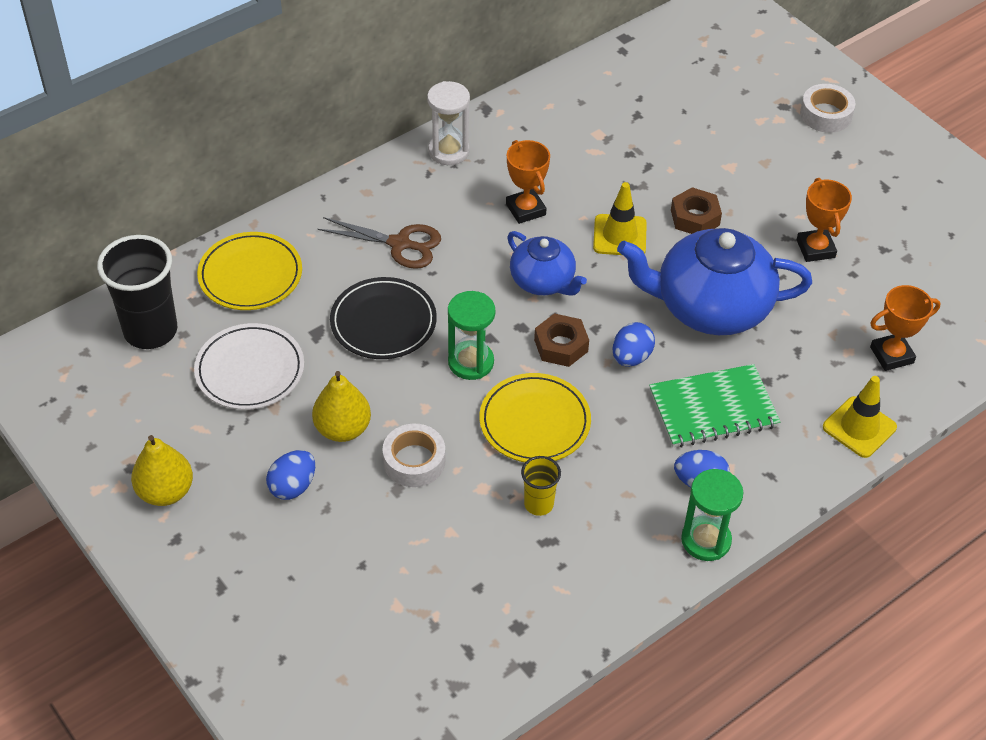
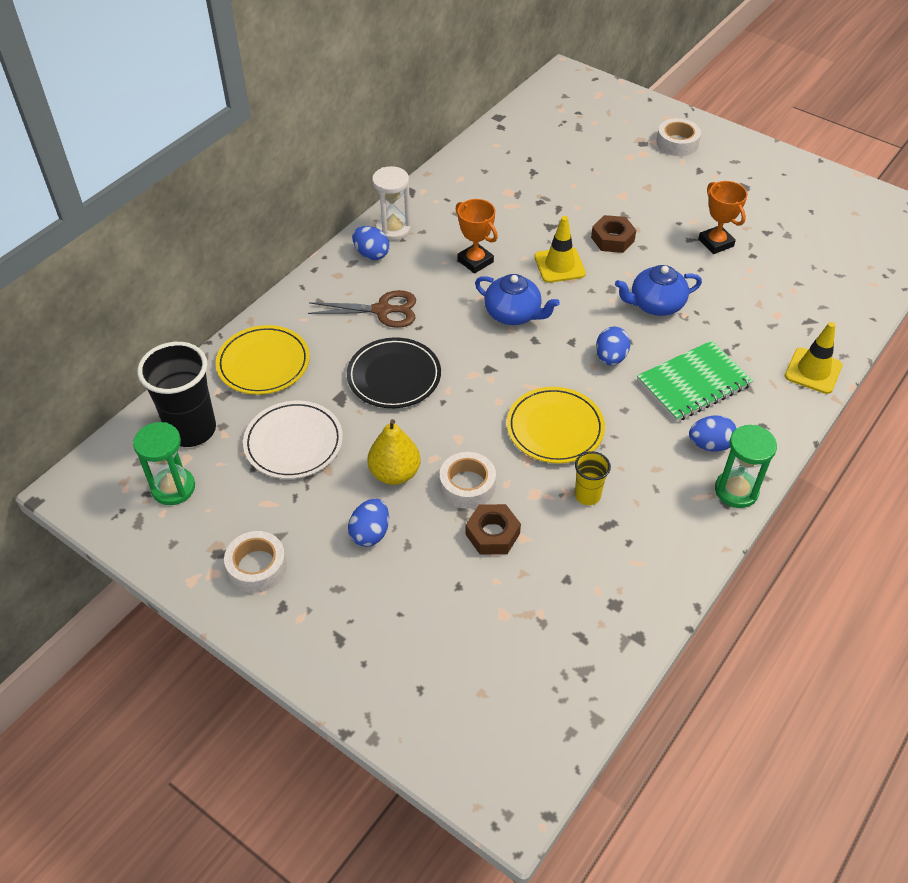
camera: 15 degrees left, 0 degrees up
yellow pear [131,435,193,506] -> white tape [224,531,287,593]
green hourglass [448,291,495,380] -> green hourglass moved to [133,422,195,505]
brown nut [534,313,589,367] -> brown nut moved to [465,504,521,555]
blue teapot [617,228,812,335] -> blue teapot [615,265,702,316], size x0.57
orange trophy [870,285,941,371] -> none
none -> blue egg [352,226,390,260]

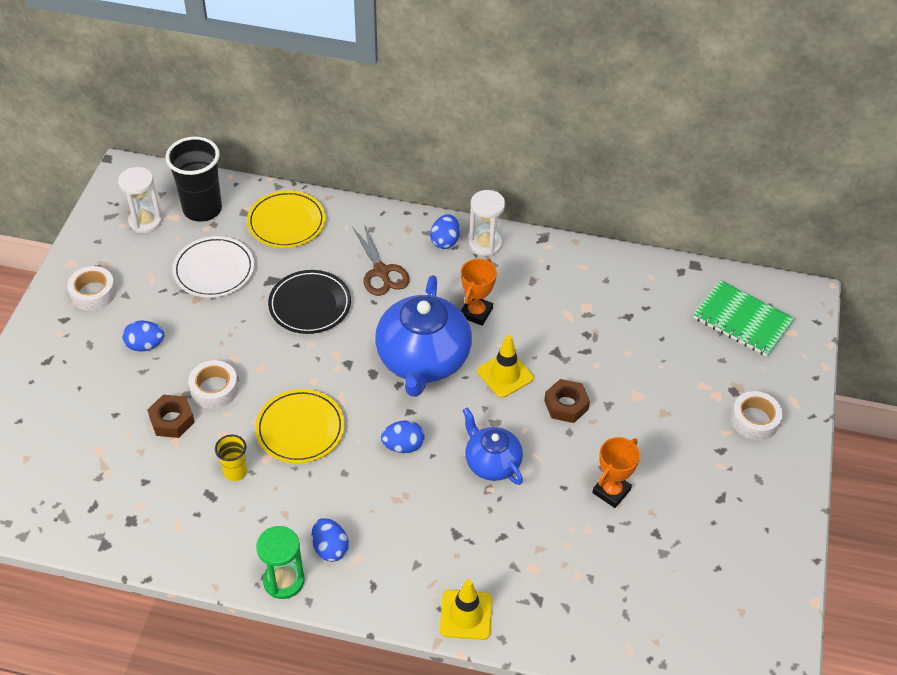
camera: 65 degrees right, 0 degrees up
green hourglass [133,422,195,505] -> white hourglass [118,167,162,233]
yellow pear [368,419,420,485] -> none
blue teapot [475,274,560,325] -> blue teapot [375,275,472,397], size x1.77
green notebook [637,340,753,422] -> green notebook moved to [693,280,795,357]

